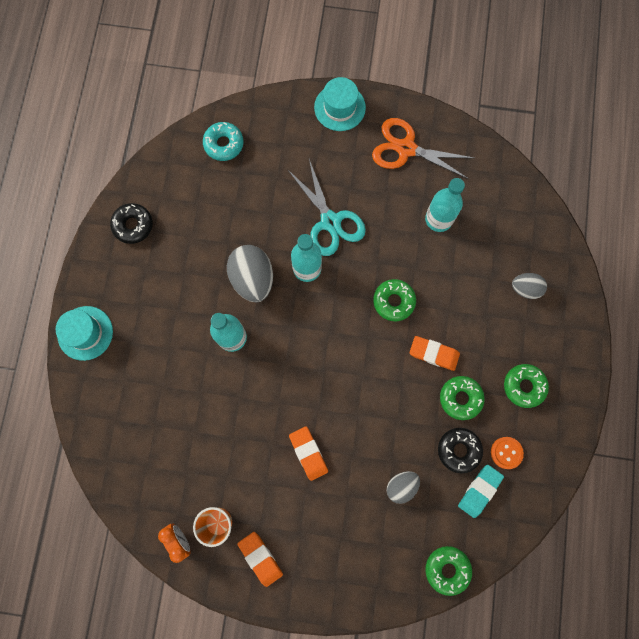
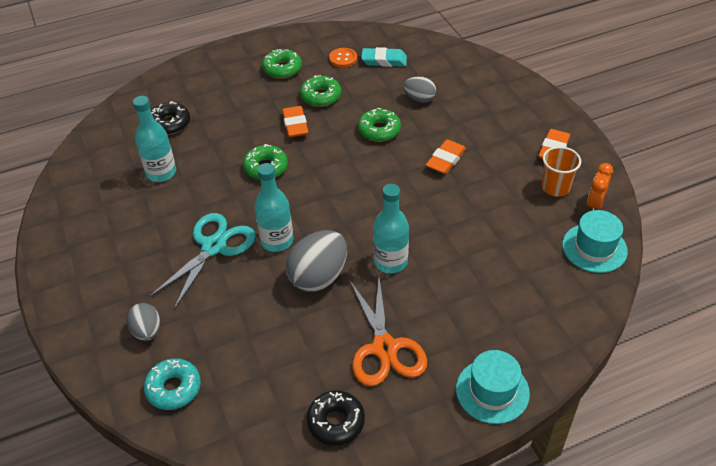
camera: 120 degrees left, 30 degrees down
turquoise hat [314,77,366,131] -> turquoise hat moved to [562,210,628,273]
orange scissors [372,118,474,179] -> orange scissors moved to [349,277,427,386]
green donut [425,546,472,596] -> green donut moved to [358,108,401,142]
black donut [438,428,483,473] -> black donut moved to [151,101,190,135]
grey egg [512,273,547,299] -> grey egg moved to [127,303,160,341]

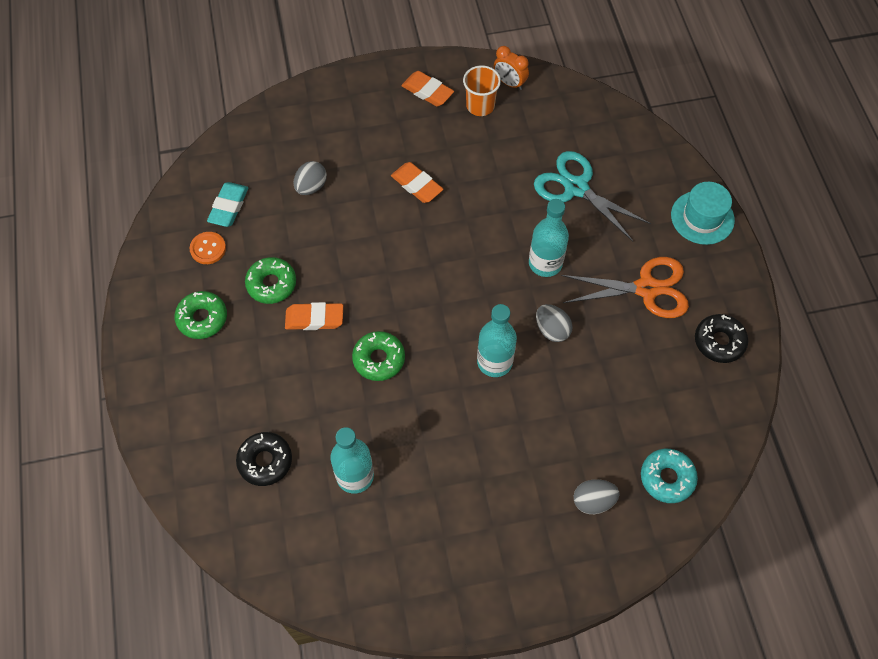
camera: 80 degrees left, 15 degrees up
turquoise scissors [149,213,256,309] -> turquoise scissors moved to [534,151,651,241]
grey egg [286,230,347,292] -> grey egg [536,304,573,342], size x0.58
green donut [358,108,401,142] -> none
turquoise hat [562,210,628,273] -> none

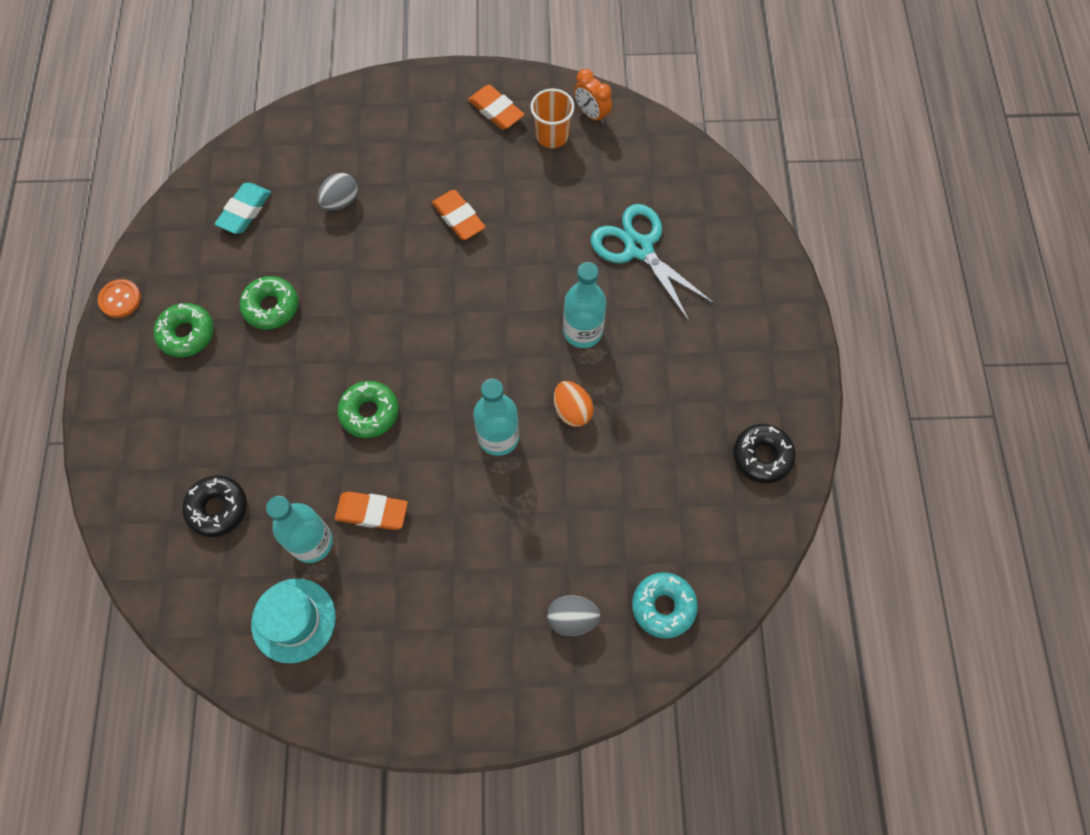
camera: 10 degrees right, 5 degrees up
orange button [189,232,226,264] -> orange button moved to [98,279,141,318]
orange eraser [285,302,343,330] -> orange eraser moved to [335,492,408,530]
grey egg [536,304,573,342] -> orange egg [554,381,593,427]
orange scissors [561,257,689,318] -> none
turquoise hat [671,182,735,245] -> turquoise hat moved to [251,578,336,663]

